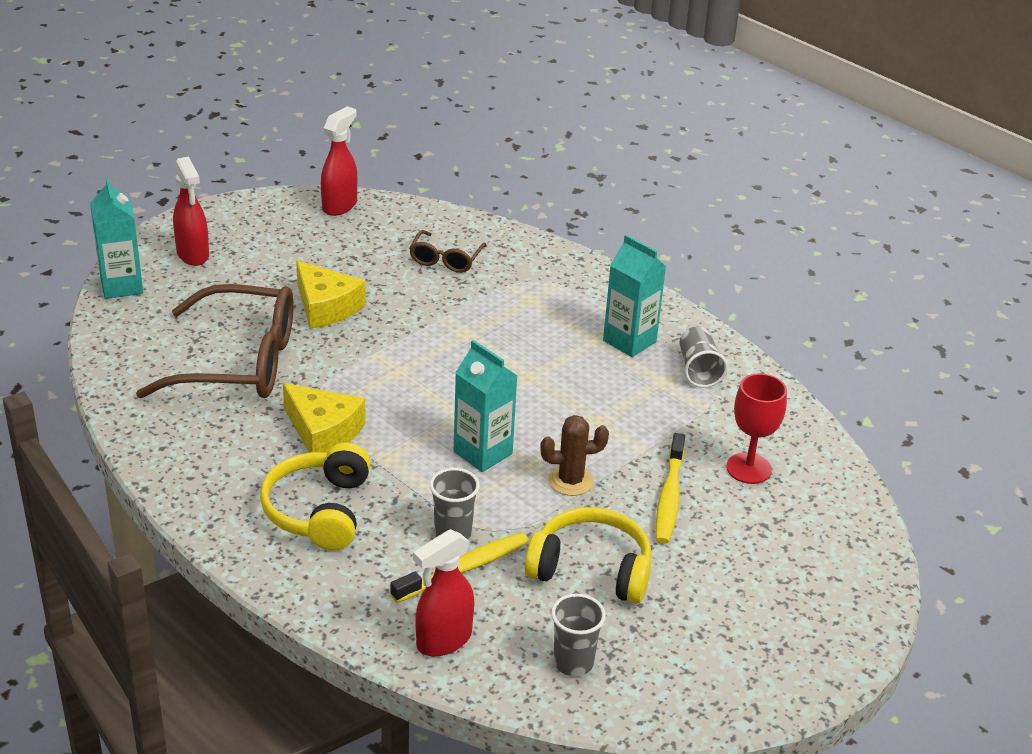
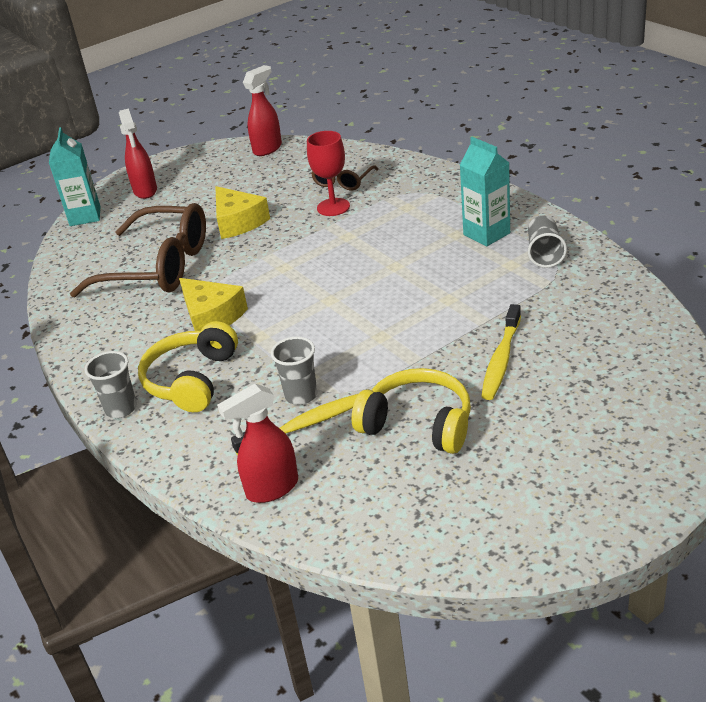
camera: 15 degrees right, 0 degrees up
turquoise carton [453,340,517,472] -> none
brown cactus [540,415,609,496] -> none
grey cup [551,594,606,676] -> grey cup moved to [85,351,137,418]
red goblet [726,373,787,484] -> red goblet moved to [307,131,350,216]

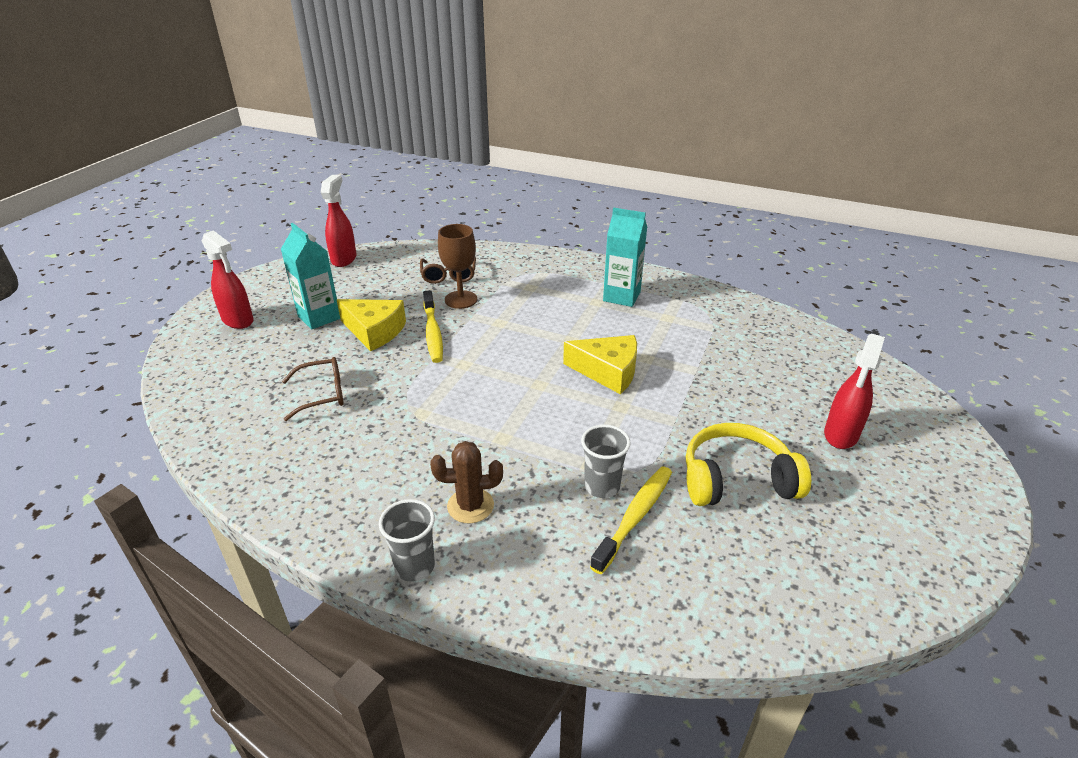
camera: 35 degrees left, 0 degrees up
turquoise carton [49,127,100,226] -> turquoise carton moved to [281,223,340,329]
brown glasses [70,203,206,298] -> brown glasses [282,357,344,421], size x0.48
yellow headphones [138,321,238,412] -> brown cactus [430,441,503,523]
yellow cheese [179,278,248,331] -> yellow cheese moved to [563,335,637,394]
red spray bottle [217,384,298,503] -> red spray bottle moved to [824,334,885,449]
red goblet [307,131,350,216] -> brown goblet [438,224,477,309]
yellow toothbrush [481,304,521,400] -> yellow toothbrush moved to [423,290,443,363]
grey cup [528,216,567,268] -> none

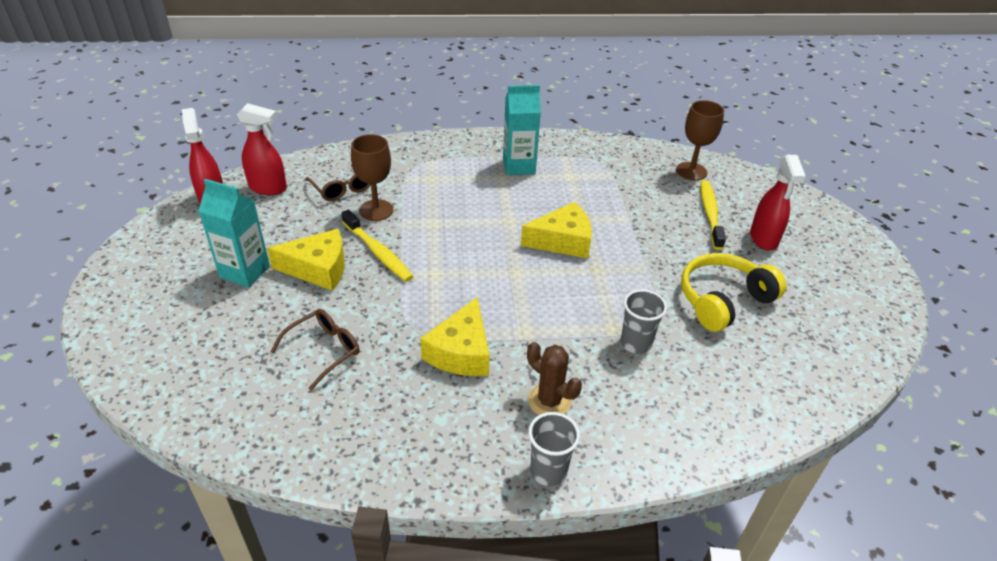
camera: 30 degrees left, 5 degrees up
red spray bottle [202,230,254,329] -> red spray bottle moved to [236,103,287,195]
brown cactus [430,441,503,523] -> brown cactus turned 75 degrees clockwise [527,342,582,415]
yellow toothbrush [590,466,672,574] -> yellow toothbrush moved to [700,180,726,250]
none -> yellow cheese [420,297,490,376]
none -> brown goblet [676,100,724,181]

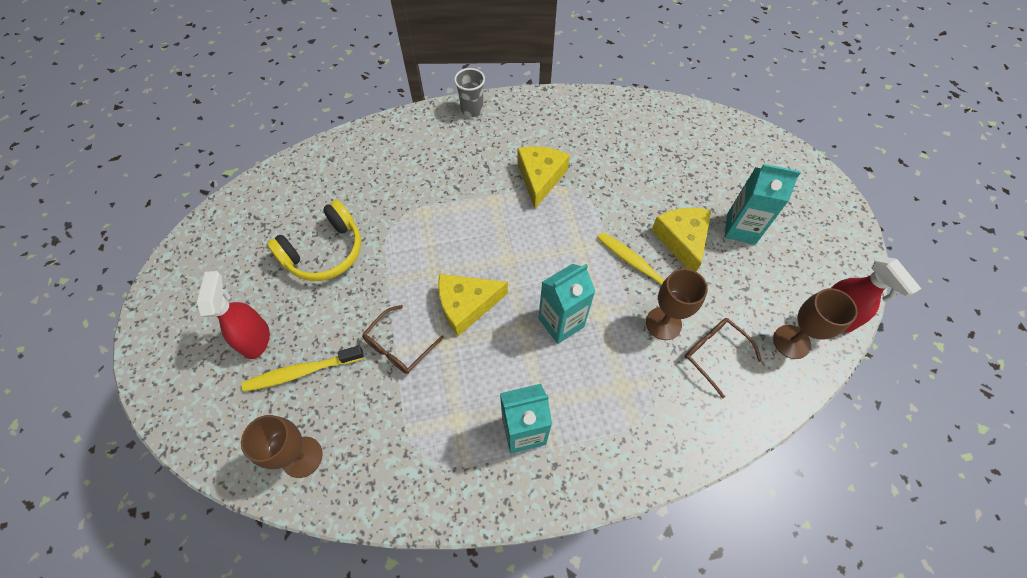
camera: 175 degrees right, 20 degrees up
red spray bottle [236,103,287,195] -> brown goblet [773,288,858,359]
yellow cheese [267,229,345,291] -> yellow cheese turned 90 degrees clockwise [651,208,711,272]
brown glasses [271,309,360,390] -> brown glasses moved to [362,305,444,374]
brown cactus [527,342,582,415] -> none
grey cup [621,289,667,354] -> none
yellow toothbrush [700,180,726,250] -> yellow toothbrush turned 75 degrees clockwise [242,346,364,392]
none -> turquoise carton [538,264,596,344]

